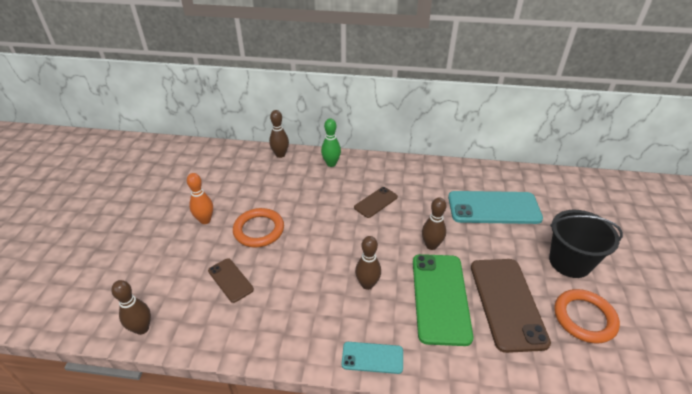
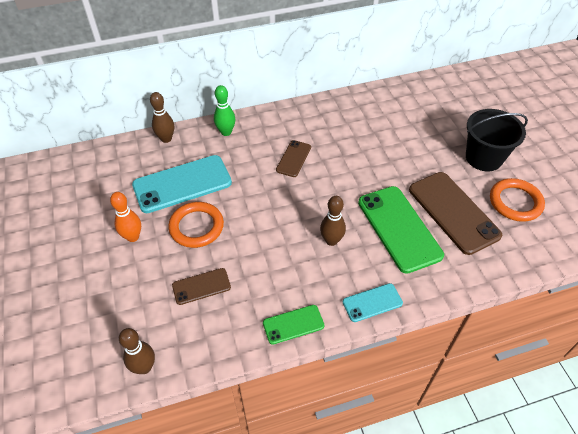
camera: 25 degrees left, 10 degrees up
brown phone [208,258,254,303] -> brown phone turned 45 degrees counterclockwise [172,268,231,305]
brown bowling pin [422,197,446,250] -> none
turquoise phone [448,191,543,224] -> turquoise phone moved to [132,155,232,213]
none -> green phone [263,305,324,345]

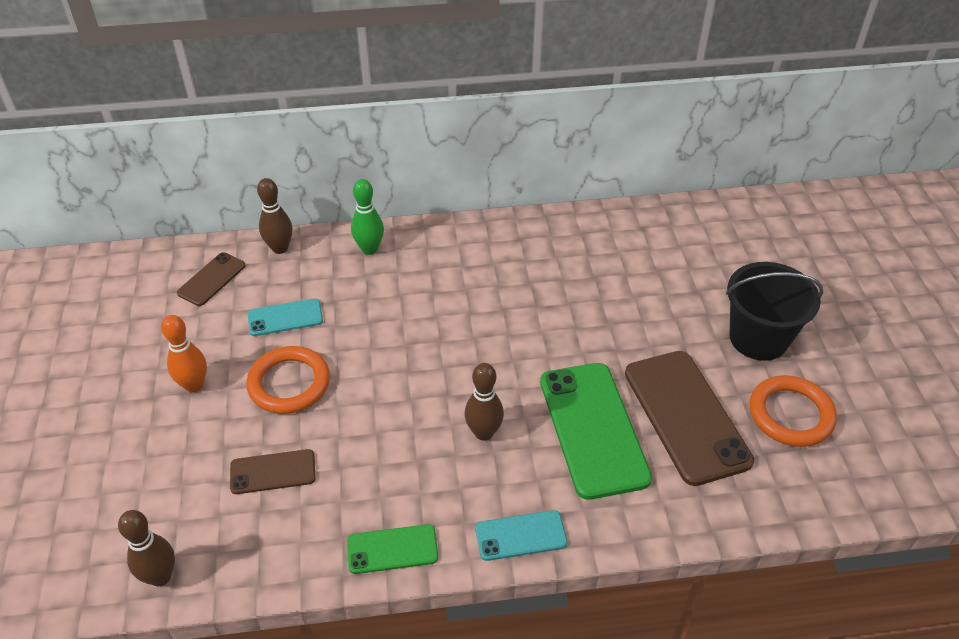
camera: 10 degrees right, 5 degrees down
turquoise phone [132,155,232,213] -> turquoise phone [248,298,323,336], size x0.52
brown phone [276,140,311,177] -> brown phone moved to [177,253,246,306]

